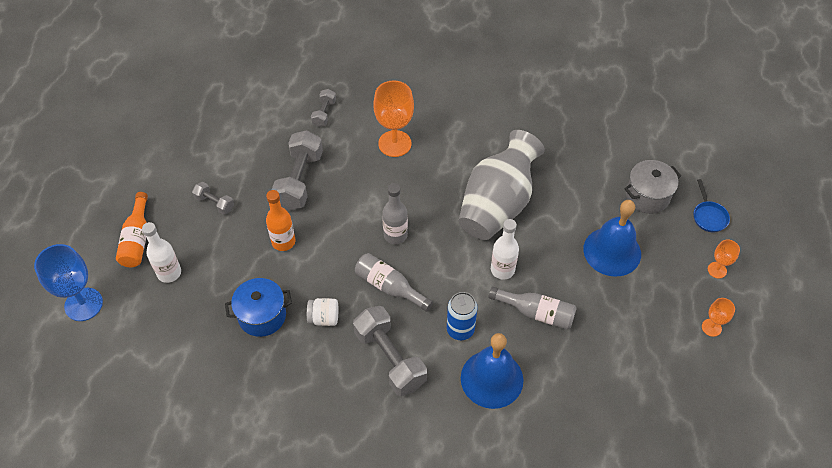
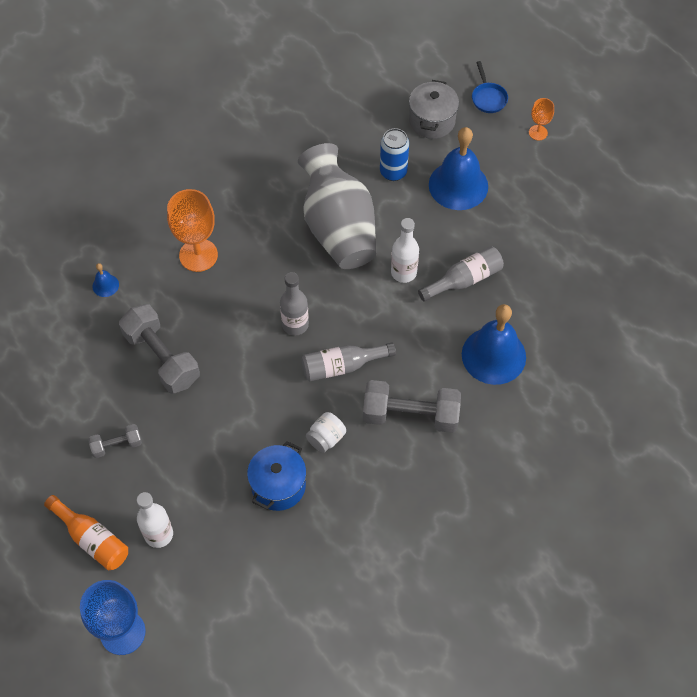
camera: 50 degrees left, 5 degrees up
orange bottle [266,190,295,251] -> none
grey dumbbell [311,89,336,127] -> blue bell [92,263,119,297]
blue can [447,292,478,340] -> blue can moved to [380,128,409,181]
blue pan [694,179,730,232] -> blue pan turned 45 degrees clockwise [472,61,508,113]
orange goblet [702,298,735,337] -> none

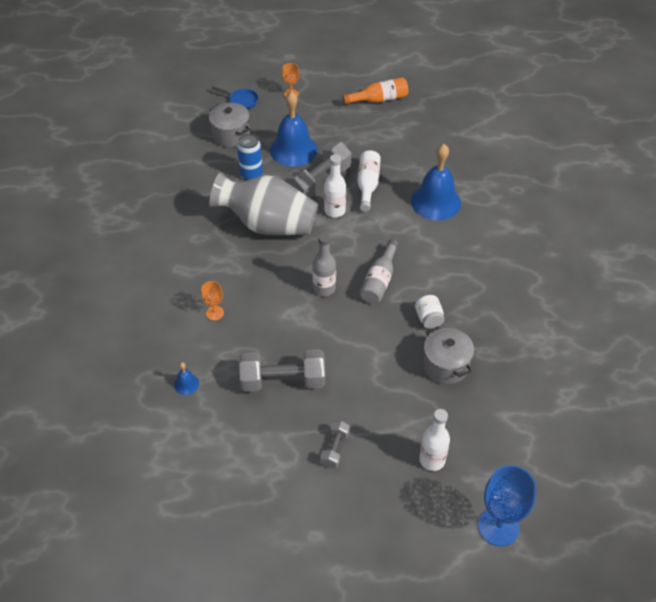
camera: 55 degrees left, 10 degrees down
orange bottle [44,495,128,570] -> orange bottle moved to [342,77,408,104]
orange goblet [167,189,218,272] -> orange goblet [201,281,224,321], size x0.52
blue pot [247,441,306,511] -> grey pot [423,326,474,384]
grey dumbbell [363,380,461,433] -> grey dumbbell moved to [286,142,351,198]
grey bottle [418,246,504,302] -> white bottle [357,150,381,212]

